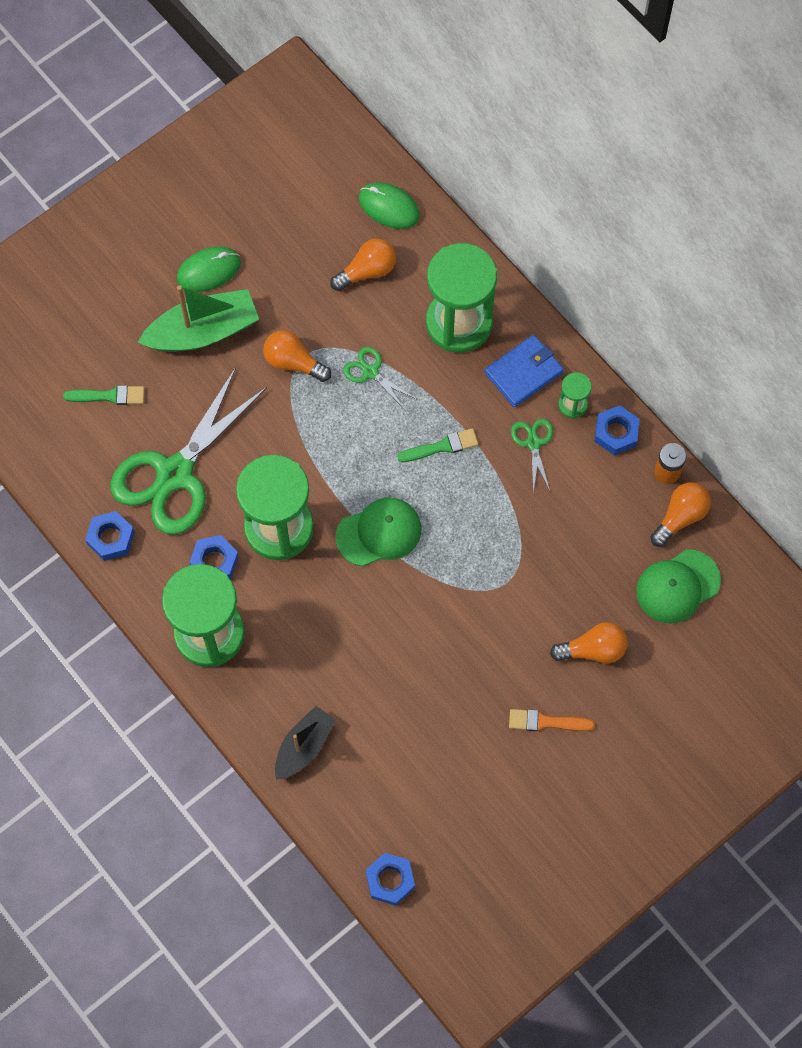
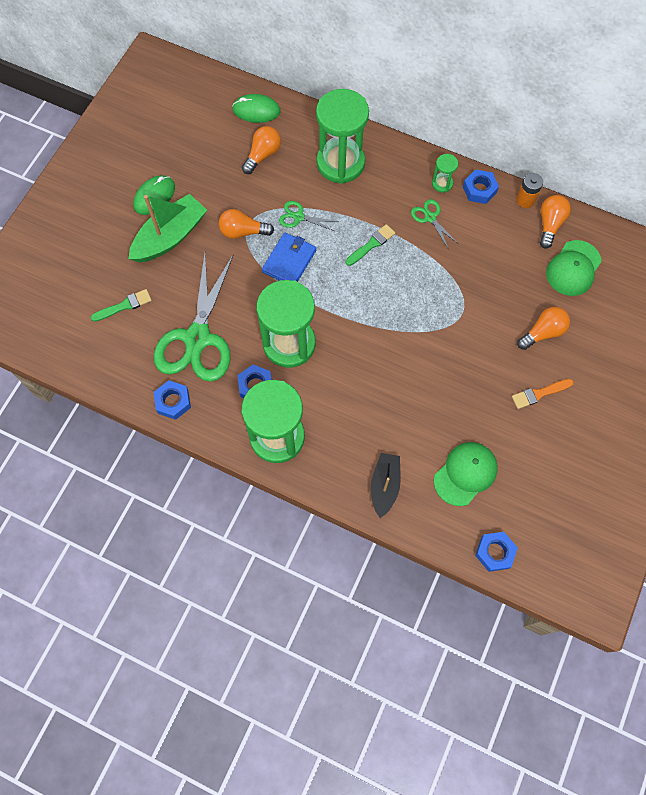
camera: 25 degrees left, 0 degrees up
green cap [335,498,421,566] -> green cap moved to [434,442,498,506]
blue wallet [485,335,564,407] -> blue wallet moved to [262,233,316,282]

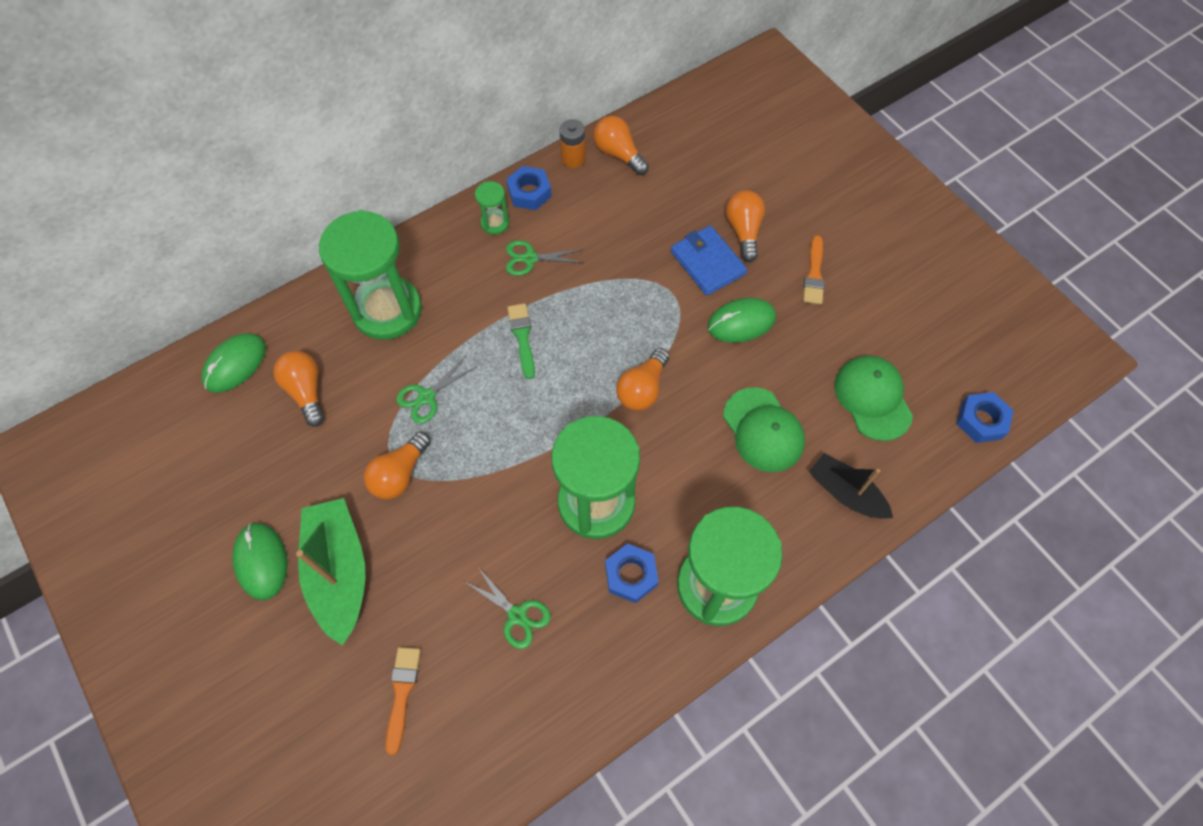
camera: 60 degrees left, 5 degrees down
green brush [90,289,152,322] -> orange brush [386,647,421,755]
blue nut [153,380,191,420] -> none
green scissors [154,253,234,382] -> green scissors [464,567,551,649], size x0.43
blue wallet [262,233,316,282] -> blue wallet moved to [671,225,747,296]
green cap [546,240,602,296] -> green cap moved to [723,387,805,472]
none -> orange light bulb [616,348,670,411]
none -> green mouse [707,298,776,343]

